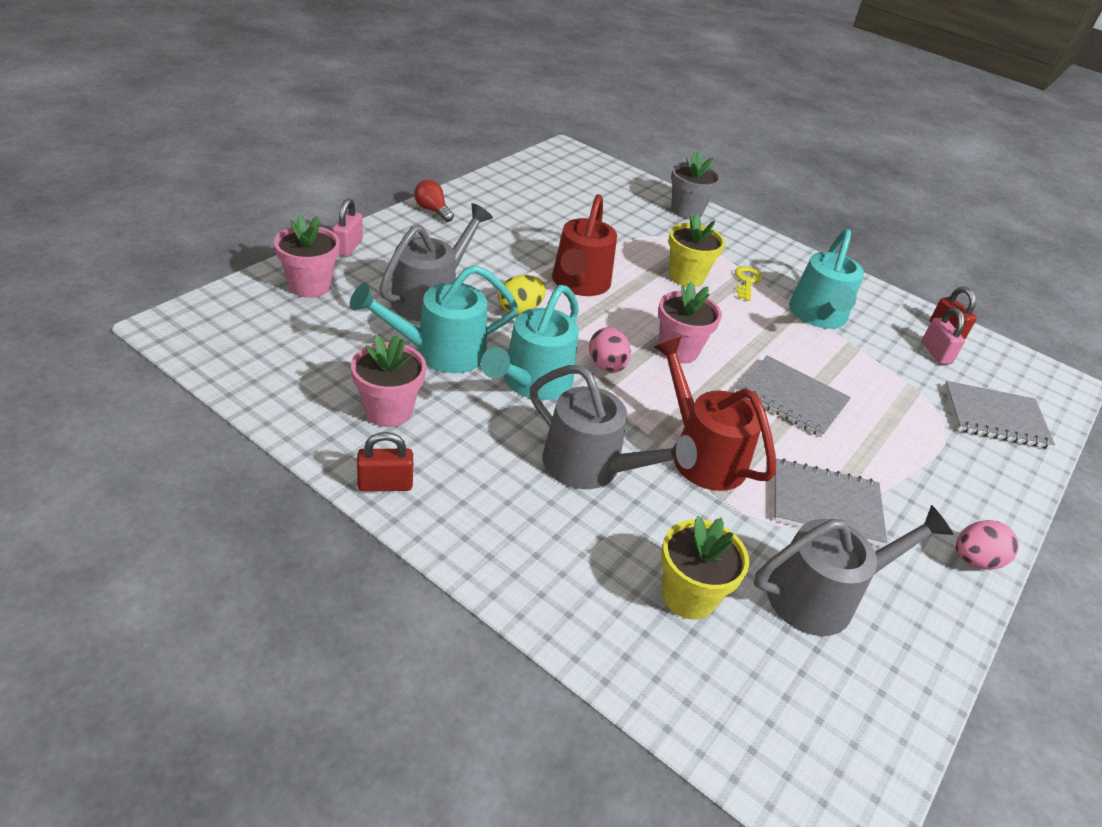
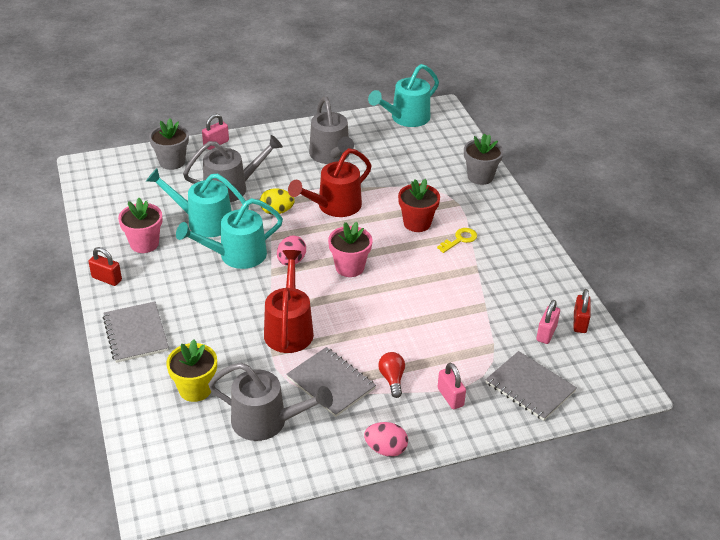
camera: 40 degrees right, 0 degrees up
pink flower pot [274,214,340,298] -> grey flower pot [149,119,189,170]
red light bulb [414,180,454,222] -> red light bulb moved to [378,352,405,398]
grey watering can [530,365,697,489] -> grey watering can moved to [309,97,354,164]
yellow flower pot [669,213,725,287] -> red flower pot [398,179,440,232]
grey notebook [736,355,851,437] -> grey notebook moved to [103,302,169,363]
turquoise watering can [789,229,864,329] -> turquoise watering can moved to [368,64,439,127]
none -> pink padlock [437,363,466,409]

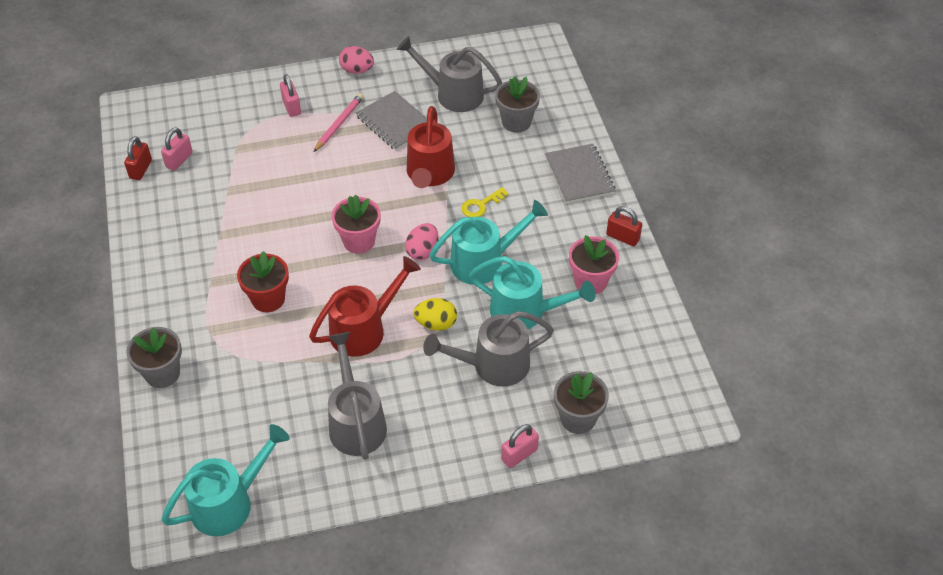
camera: 175 degrees left, 10 degrees up
yellow flower pot [166,339,217,402] -> grey flower pot [495,76,540,133]
red light bulb [378,352,405,398] -> pink pencil [314,93,364,152]
yellow key [437,228,477,253] -> yellow key moved to [461,187,509,217]
grey notebook [485,351,577,421] -> none

